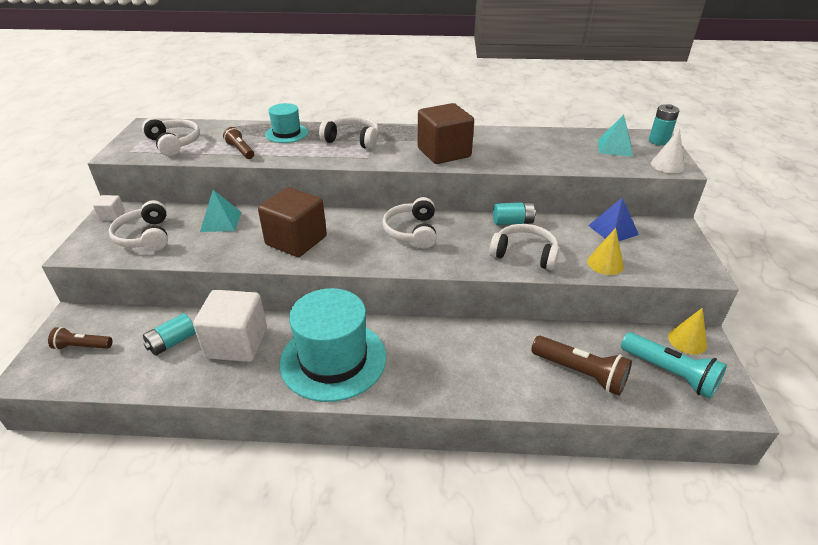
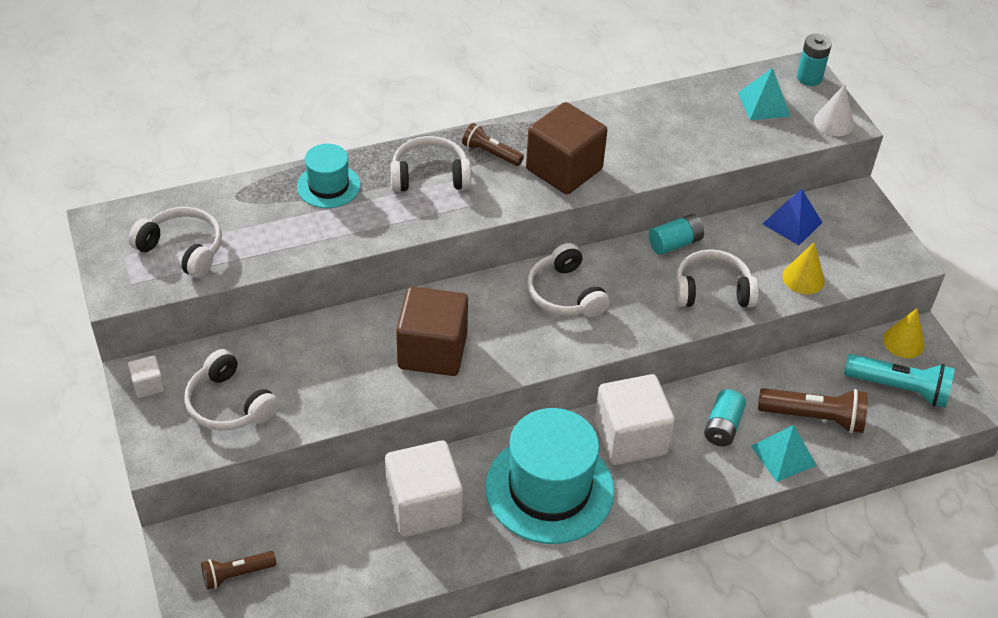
camera: 25 degrees left, 10 degrees up
turquoise battery [143,313,196,356] -> turquoise battery moved to [704,389,746,446]
turquoise pyramid [200,190,241,232] -> turquoise pyramid moved to [751,425,817,482]
brown flashlight [223,127,254,159] -> brown flashlight moved to [462,123,524,166]
none -> white cube [594,374,675,465]

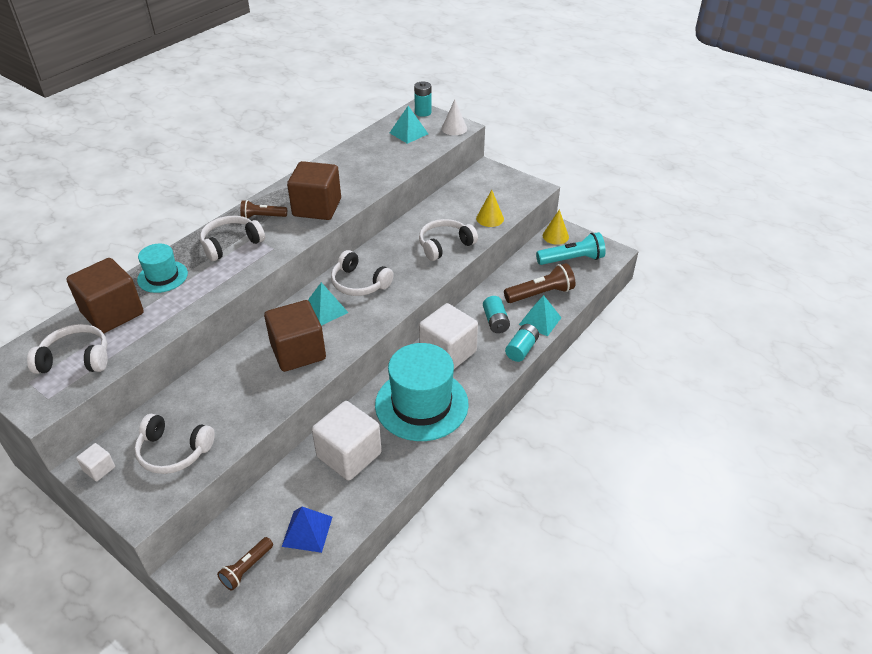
camera: 30 degrees left, 5 degrees down
turquoise battery [649,214,704,255] -> turquoise battery moved to [505,324,539,362]
blue pyramid [763,189,823,245] -> blue pyramid moved to [282,507,332,553]
none -> brown cube [66,258,144,334]
none -> turquoise pyramid [308,282,349,326]

